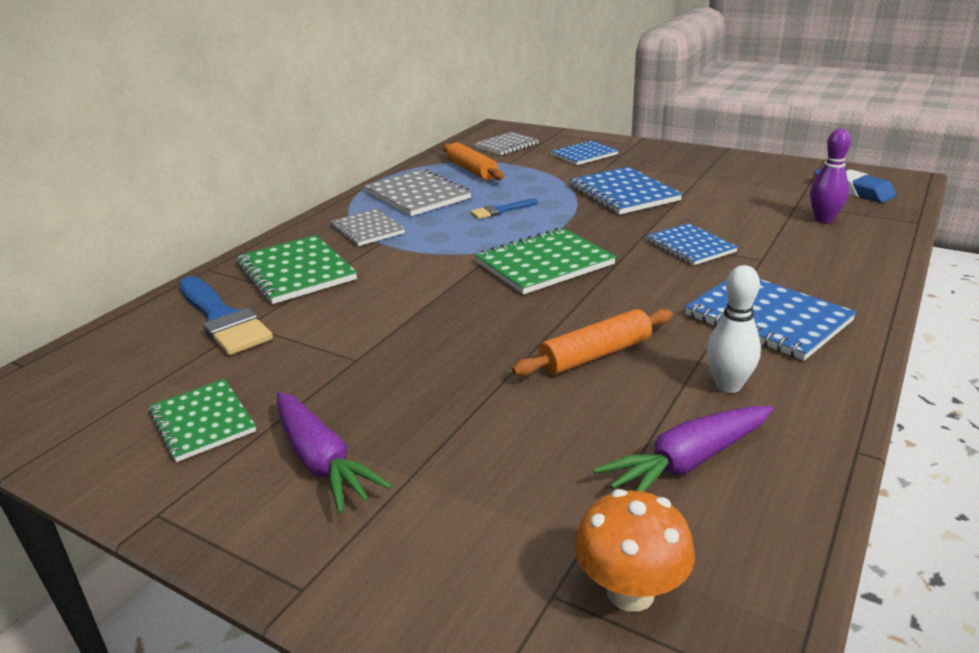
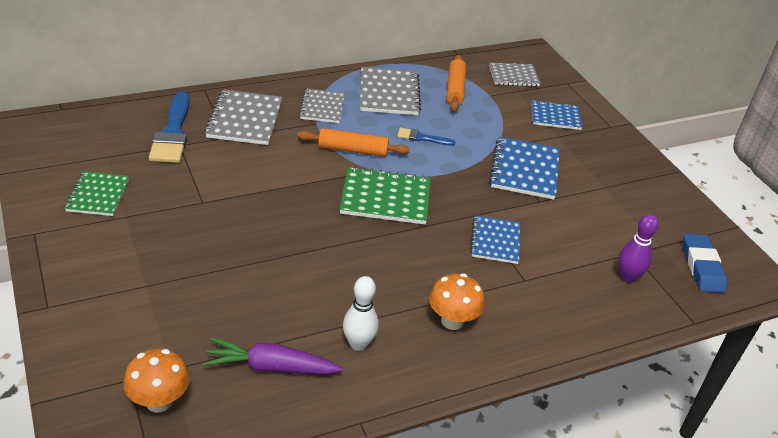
camera: 30 degrees right, 10 degrees up
green notebook [236,235,357,304] -> grey notebook [204,89,282,145]
purple carrot [277,392,392,514] -> none
orange rolling pin [512,309,673,376] -> orange rolling pin moved to [297,128,410,157]
blue notebook [685,279,857,361] -> orange mushroom [429,273,485,330]

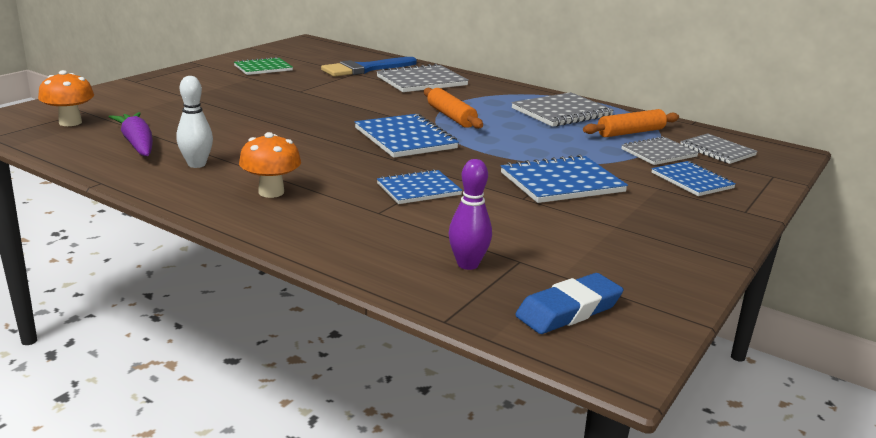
camera: 60 degrees right, 15 degrees down
grey notebook [299,88,345,123] -> grey notebook moved to [621,136,699,165]
green notebook [340,167,430,225] -> blue notebook [355,113,459,158]
blue brush [397,127,455,146] -> none

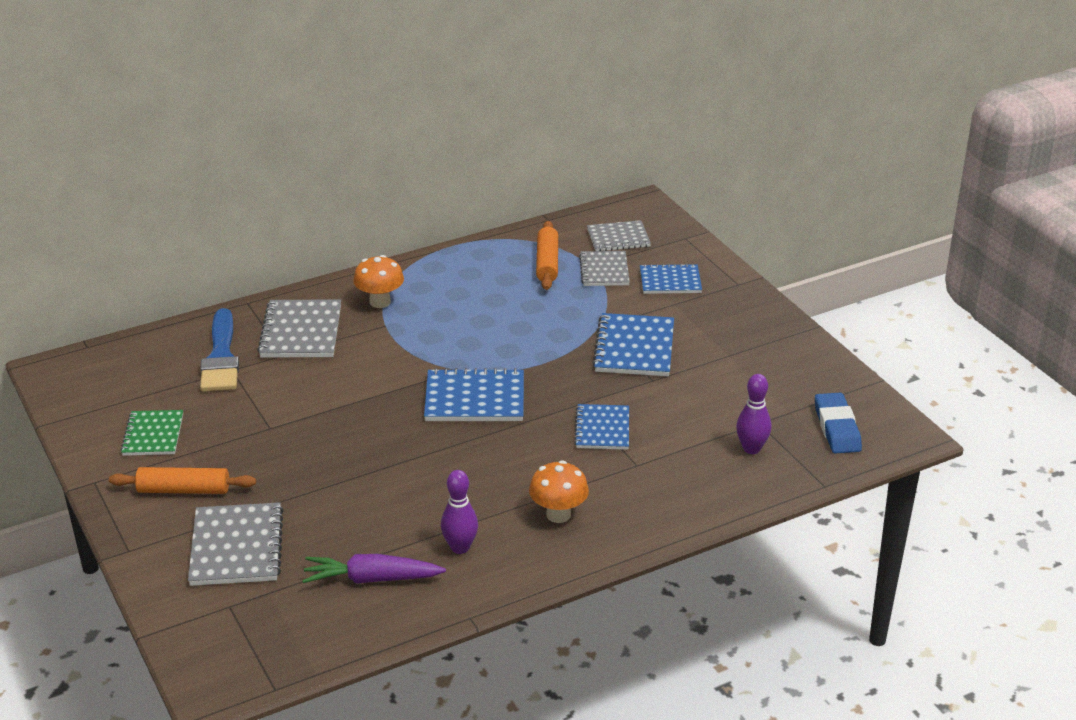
camera: 60 degrees left, 10 degrees up
orange mushroom [38,70,94,126] -> orange mushroom moved to [353,255,404,308]
white bowling pin [176,76,213,168] -> purple bowling pin [441,470,478,554]
orange rolling pin [424,88,483,129] -> orange rolling pin moved to [109,467,256,494]
grey notebook [511,92,614,127] -> grey notebook moved to [188,502,284,586]

